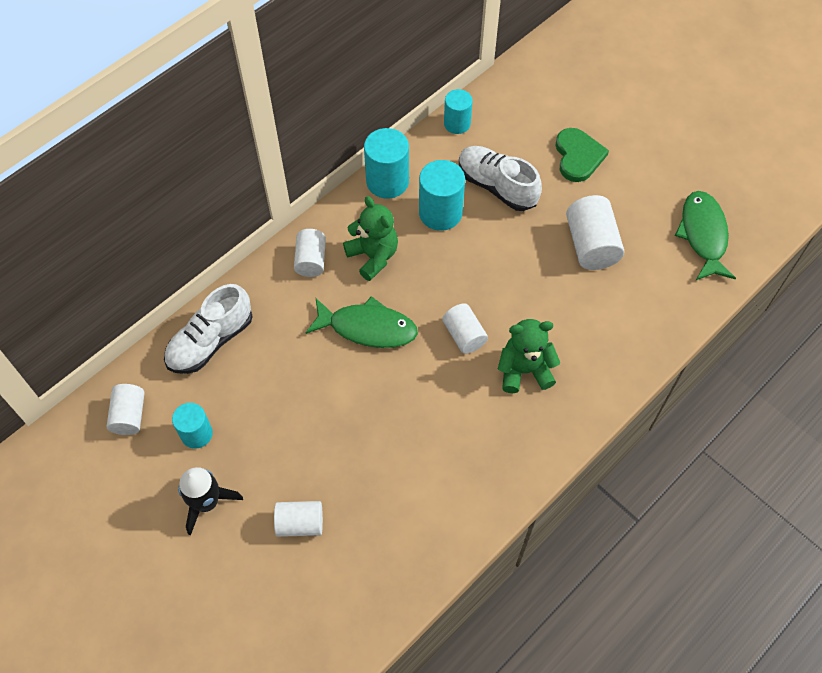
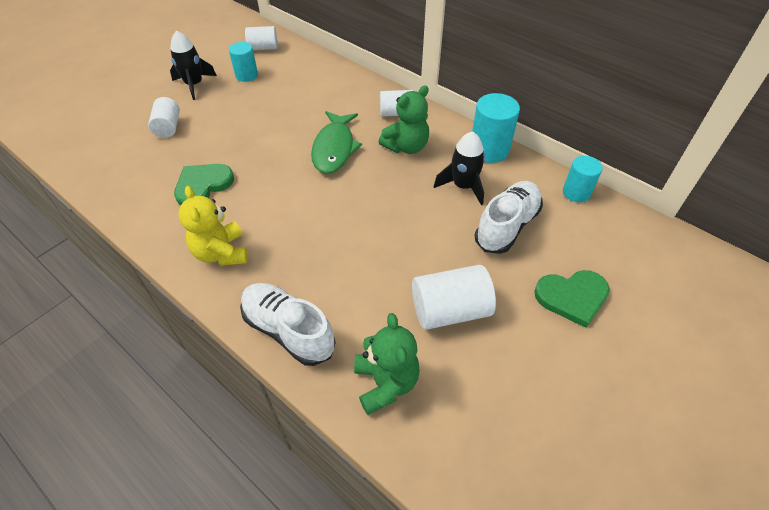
camera: 85 degrees right, 10 degrees down
white shoe [164,284,253,374] -> white shoe moved to [240,283,336,366]
turquoise cylinder [419,160,465,231] -> black rocket [434,131,485,205]
white cylinder [442,303,488,354] -> none
green teddy bear [498,319,560,393] -> green teddy bear moved to [354,313,420,415]
green fish [675,191,736,280] -> none
none -> green heart [174,164,234,205]
none -> yellow teddy bear [179,186,248,266]

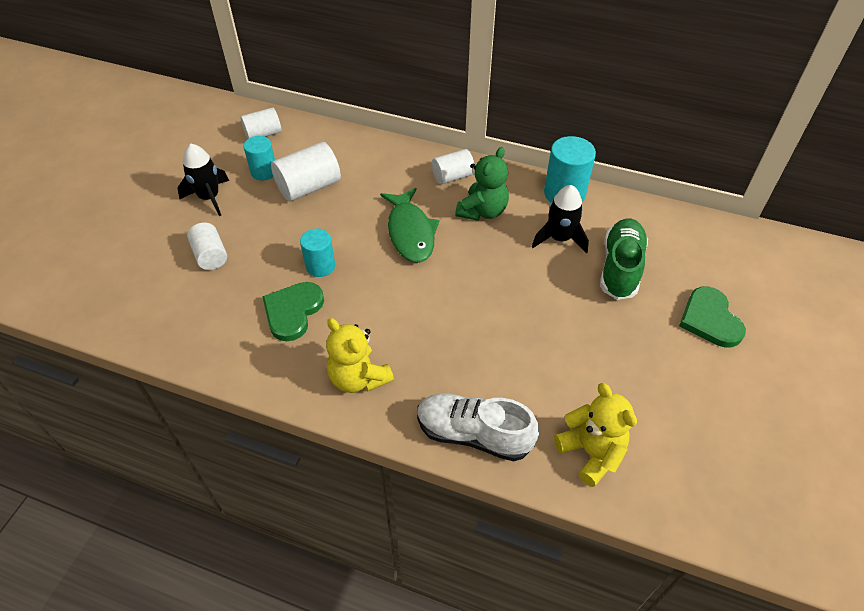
camera: 20 degrees left, 0 degrees up
green teddy bear [354,313,420,415] -> yellow teddy bear [554,383,637,487]
white cylinder [412,265,496,330] -> white cylinder moved to [271,142,341,201]
white shoe [474,181,543,254] -> green shoe [600,219,648,300]
green heart [534,270,610,328] -> green heart turned 105 degrees clockwise [679,286,746,348]
turquoise cylinder [563,156,603,202] -> turquoise cylinder moved to [300,228,335,277]

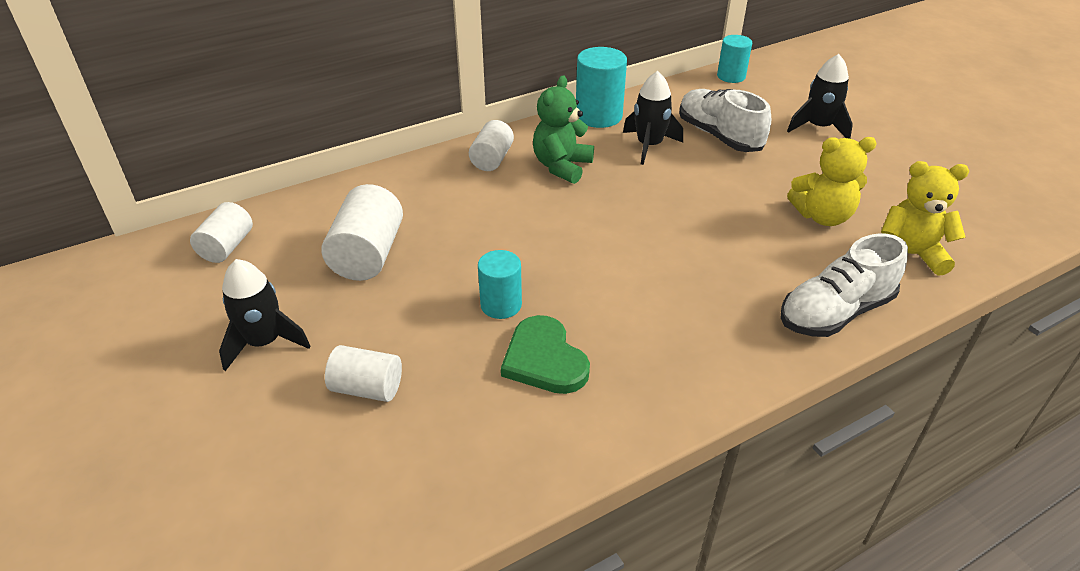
camera: 50 degrees left, 10 degrees down
turquoise cylinder [244,136,275,180] -> turquoise cylinder moved to [717,35,752,83]
yellow teddy bear [326,318,394,393] -> yellow teddy bear moved to [787,137,877,226]
green fish [380,188,440,263] -> none
green teddy bear [455,147,509,221] -> green teddy bear turned 135 degrees counterclockwise [533,75,594,184]
green shoe [600,219,648,300] -> white shoe [679,89,771,152]
green heart [679,286,746,348] -> black rocket [787,54,853,139]

